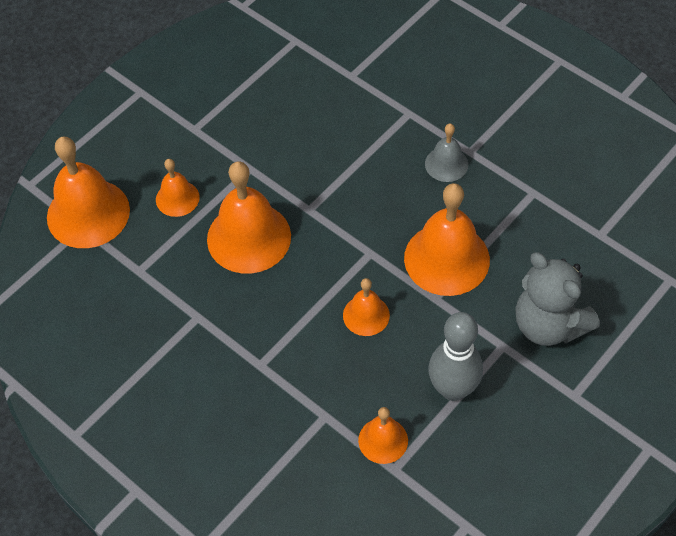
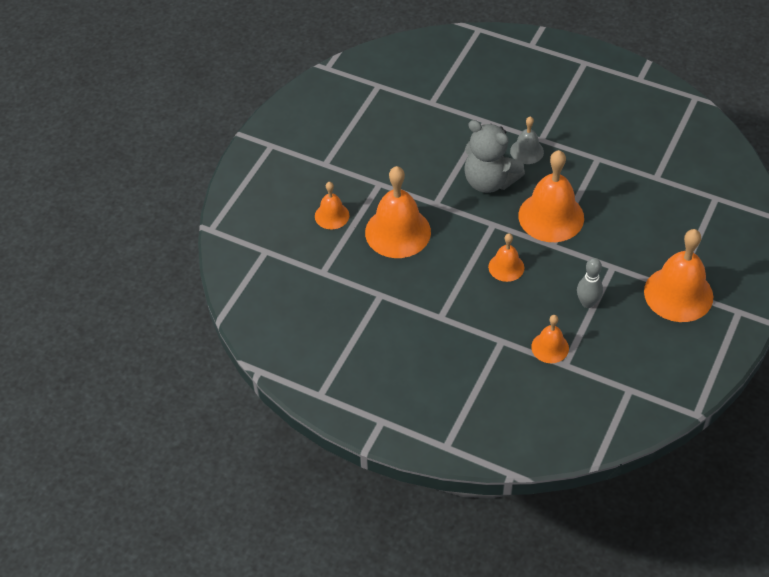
camera: 15 degrees left, 5 degrees down
orange bell [47,136,130,248] -> orange bell moved to [644,229,713,322]
grey bowling pin [428,312,483,401] -> grey bowling pin [577,258,603,308], size x0.64
grey teddy bear [515,252,600,346] -> grey teddy bear moved to [464,120,525,193]

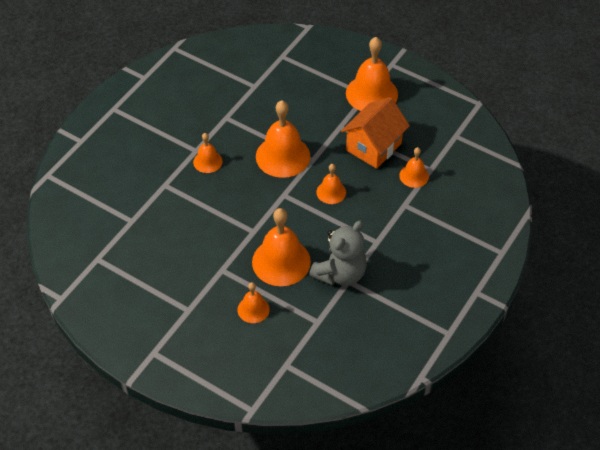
camera: 85 degrees left, 0 degrees up
grey teddy bear [464,120,525,193] -> grey teddy bear moved to [309,220,367,286]
grey bell [510,117,544,164] -> orange bell [193,133,223,173]
grey bowling pin [577,258,603,308] -> orange house [341,97,410,169]

